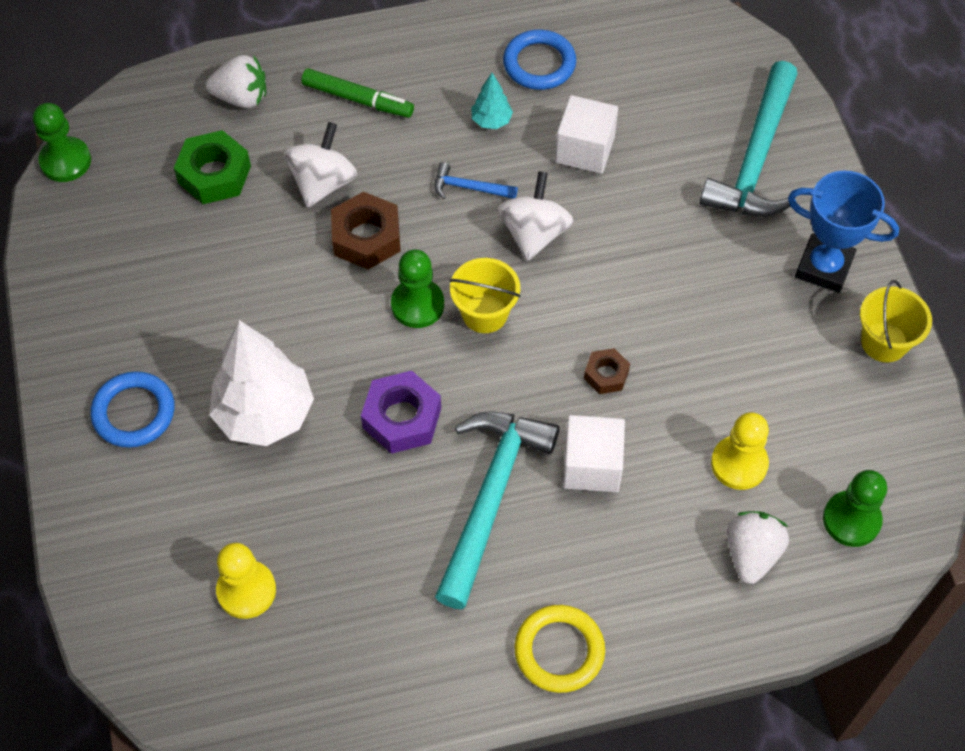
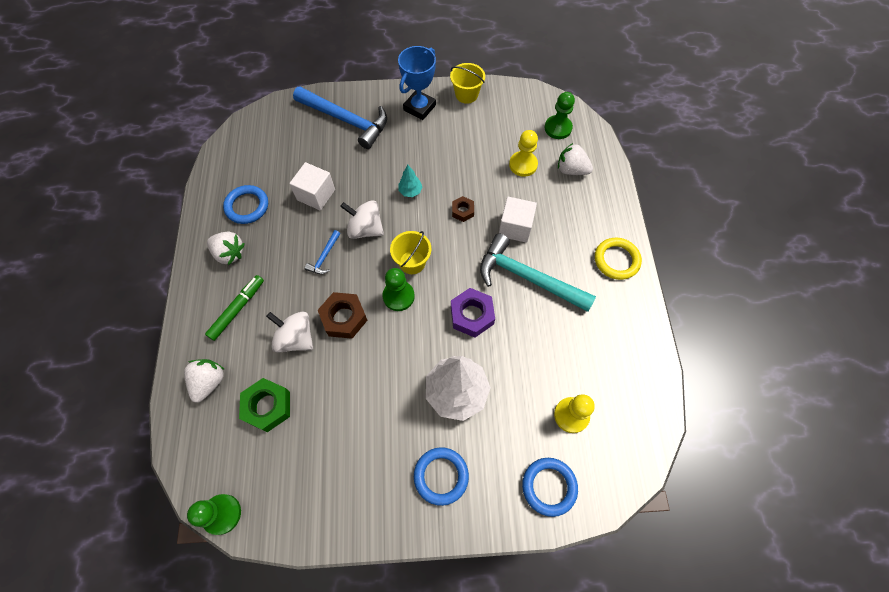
camera: 80 degrees left, 5 degrees up
turquoise tree [471,73,513,129] -> turquoise tree moved to [398,165,422,197]
turquoise hammer [699,61,798,217] -> blue hammer [293,87,387,149]
none -> white strawberry [207,232,245,265]
none -> blue ring [522,458,578,517]

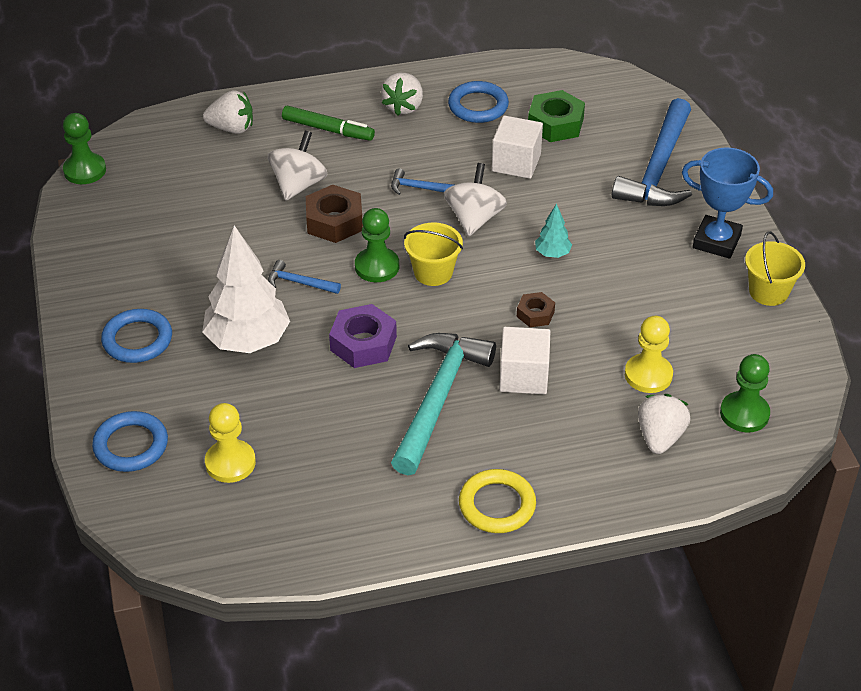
camera: 80 degrees right, 20 degrees down
green nut [239,378,290,432] -> green nut moved to [528,90,585,142]
none -> blue hammer [268,260,341,294]

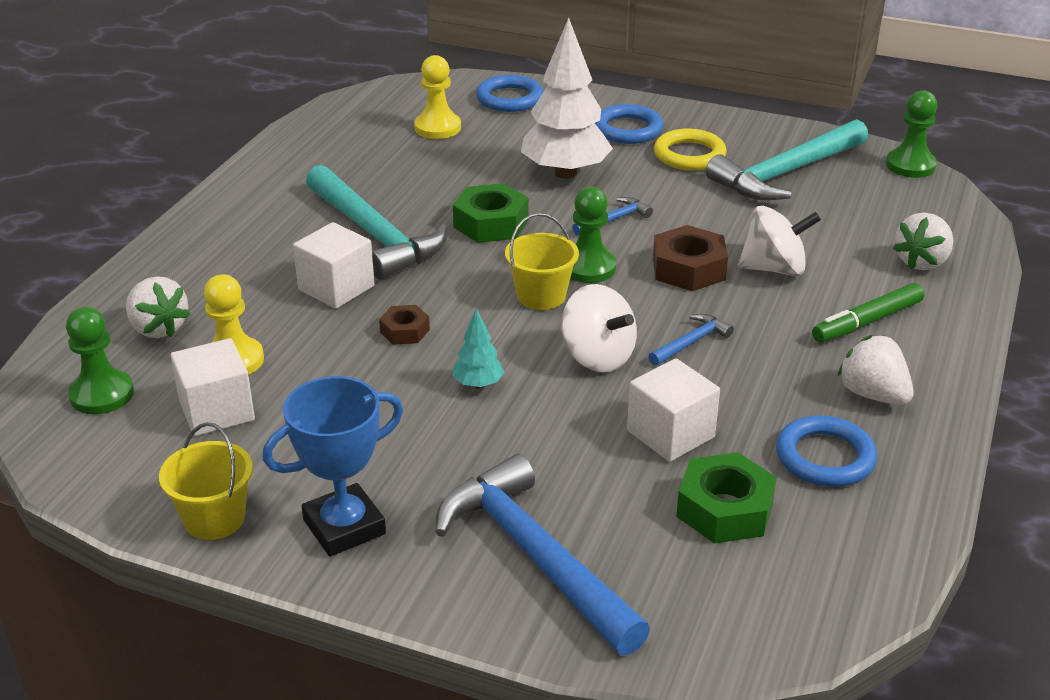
camera: 125 degrees right, 10 degrees down
white spinning top [268,131,327,201] -> white spinning top turned 60 degrees counterclockwise [738,206,821,276]
purple nut [329,304,397,368] -> green nut [453,183,529,243]
yellow ring [459,469,536,533] -> yellow ring moved to [654,129,727,170]
none -> white cube [170,338,255,436]
none -> turquoise hammer [706,119,868,200]

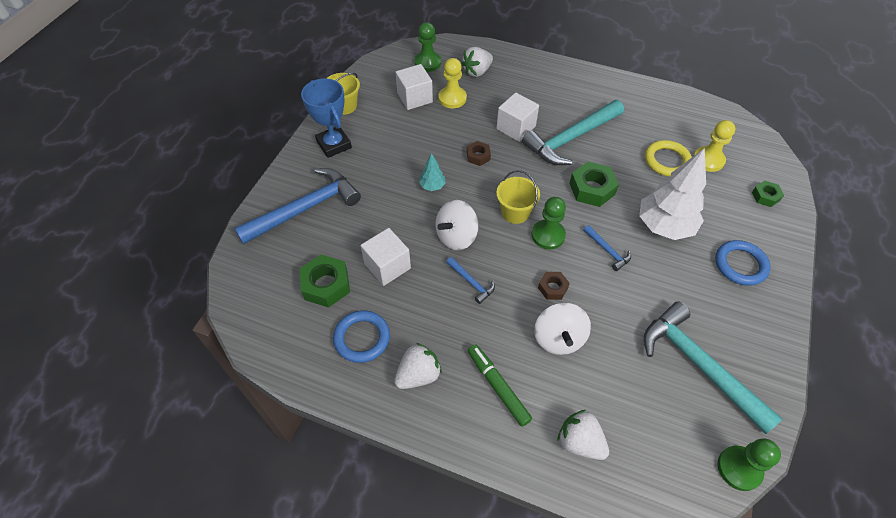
camera: 90 degrees right, 20 degrees up
blue ring [476,75,543,112] -> green nut [752,180,784,207]
brown nut [653,225,728,291] -> brown nut [538,272,570,300], size x0.58
yellow ring [654,129,727,170] -> yellow ring moved to [645,140,692,176]

